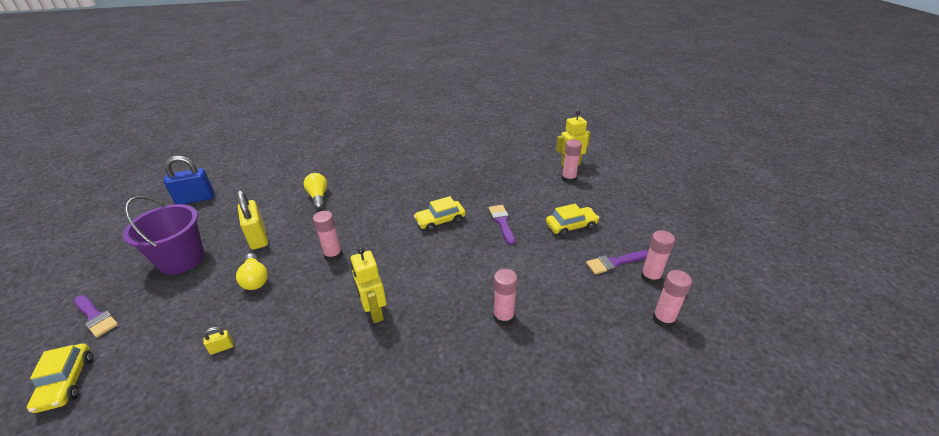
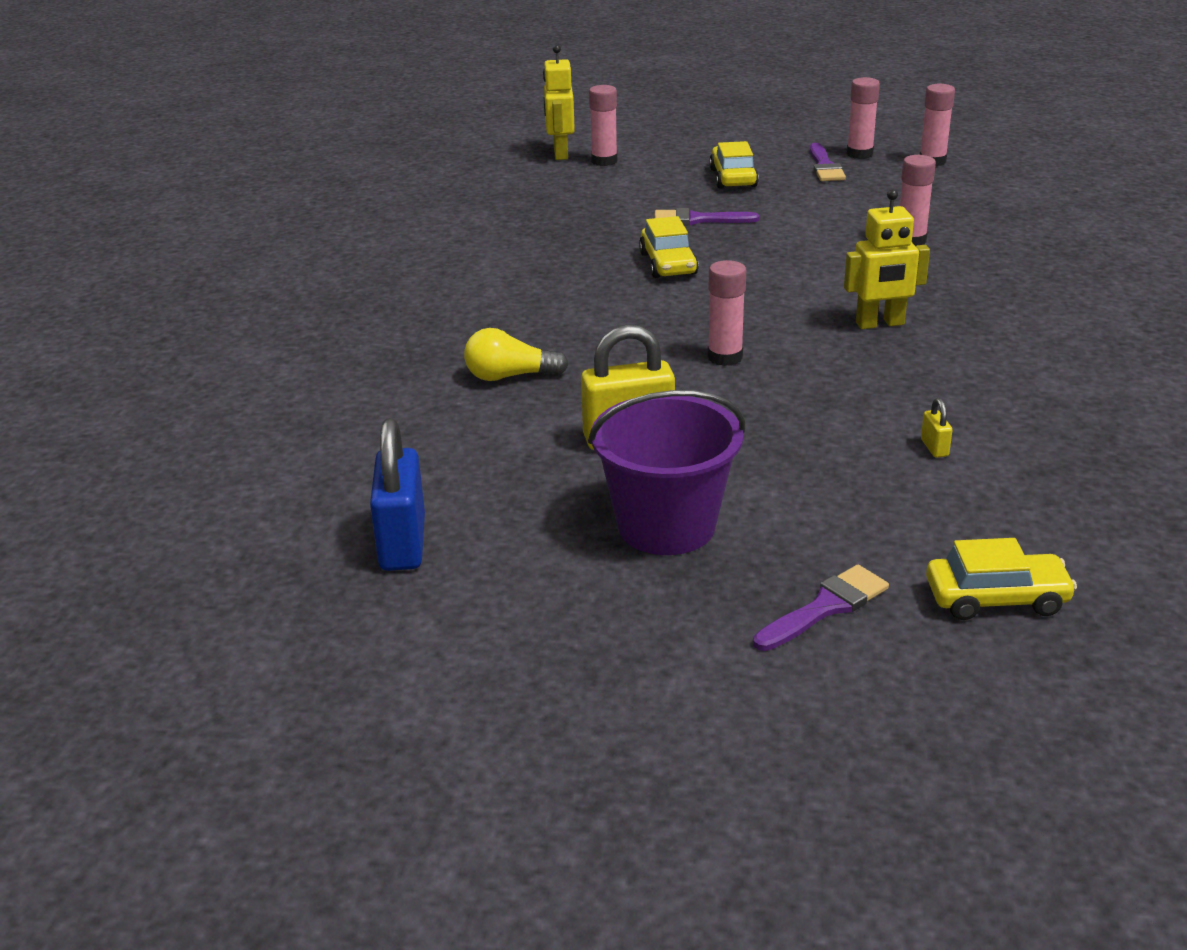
camera: 75 degrees left, 5 degrees down
yellow light bulb [236,253,268,290] -> none

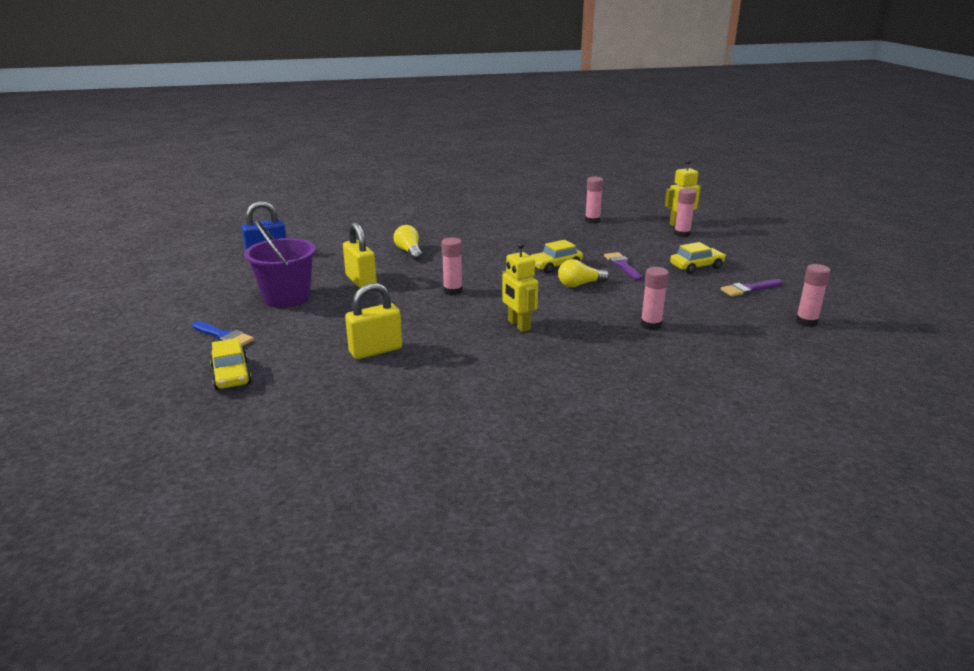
camera: 70 degrees right, 5 degrees down
purple brush [753,565,889,651] -> blue brush [192,321,254,346]
pink glue stick [847,77,880,159] -> pink glue stick moved to [585,177,604,224]
yellow padlock [921,398,953,458] -> yellow padlock [345,283,402,359], size x2.31
none -> yellow light bulb [558,259,609,287]

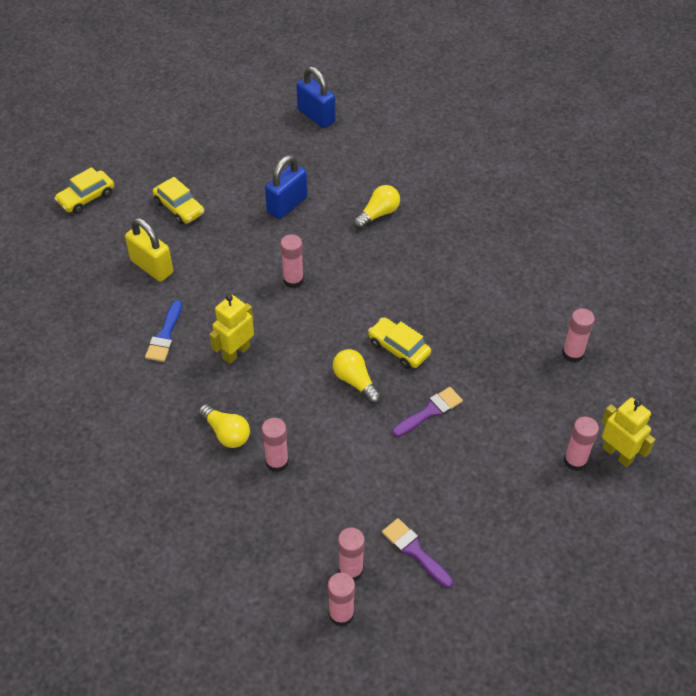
camera: 70 degrees right, 25 degrees up
blue brush [192,321,254,346] -> blue brush moved to [145,300,182,362]
purple bucket [244,220,316,308] -> none
yellow padlock [343,222,377,288] -> blue padlock [265,155,307,219]
yellow car [670,242,726,274] -> yellow car moved to [153,177,204,225]
none -> yellow light bulb [198,404,250,448]
none -> pink glue stick [338,528,365,580]

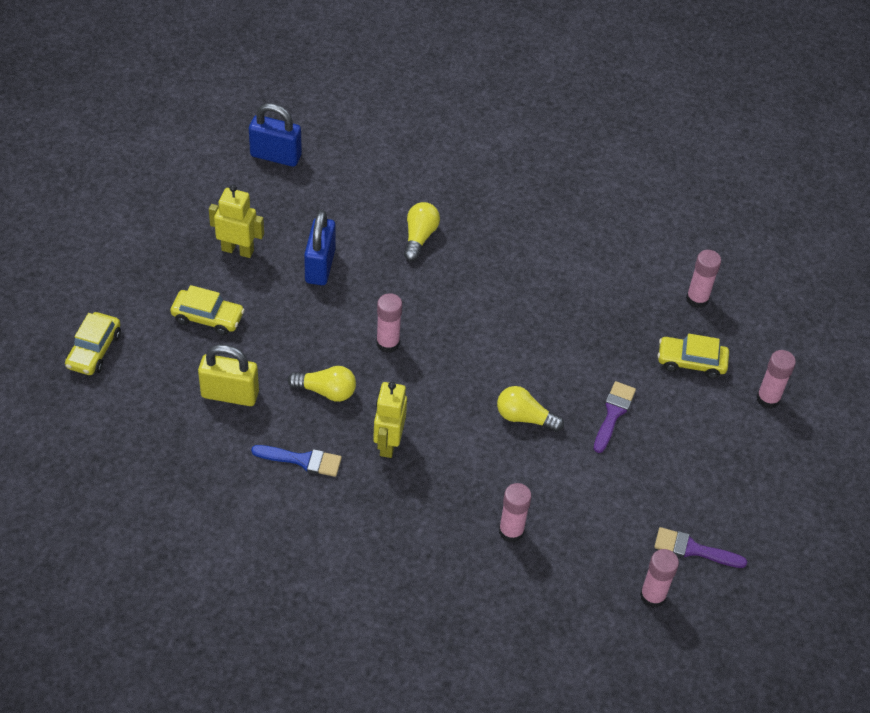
camera: 35 degrees left, 0 degrees up
blue brush [145,300,182,362] -> blue brush turned 60 degrees counterclockwise [251,445,342,477]
yellow light bulb [198,404,250,448] -> yellow light bulb moved to [288,366,356,402]
pink glue stick [328,572,355,627] -> none
yellow car [368,317,431,369] -> yellow car moved to [658,334,729,379]
yellow robot [601,398,656,467] -> yellow robot moved to [209,185,264,258]

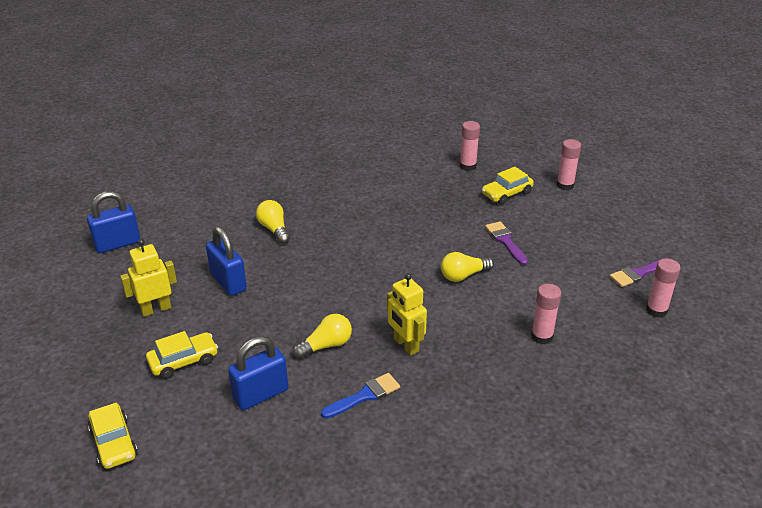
camera: 40 degrees left, 15 degrees down
yellow padlock [198,344,259,406] -> blue padlock [228,336,288,410]
pink glue stick [376,293,402,353] -> none

